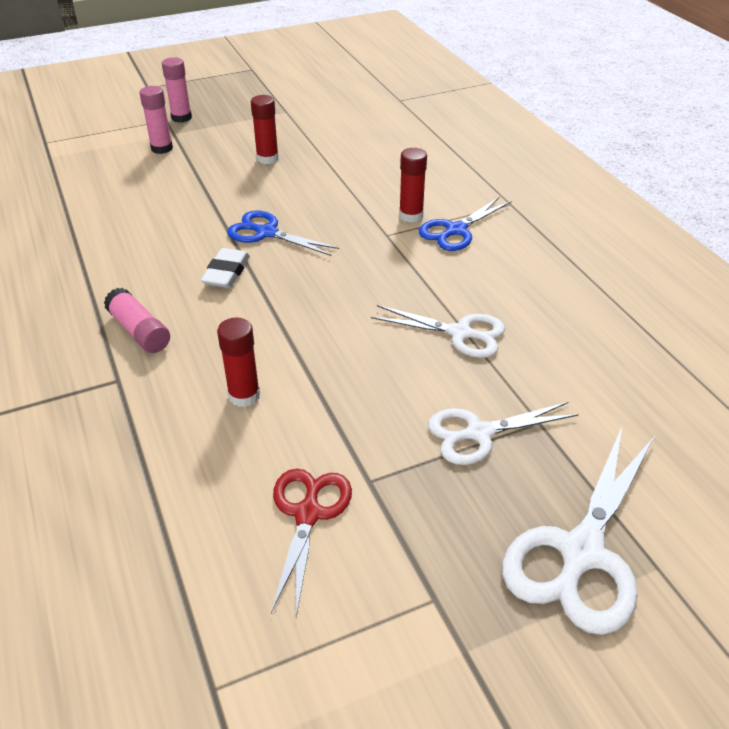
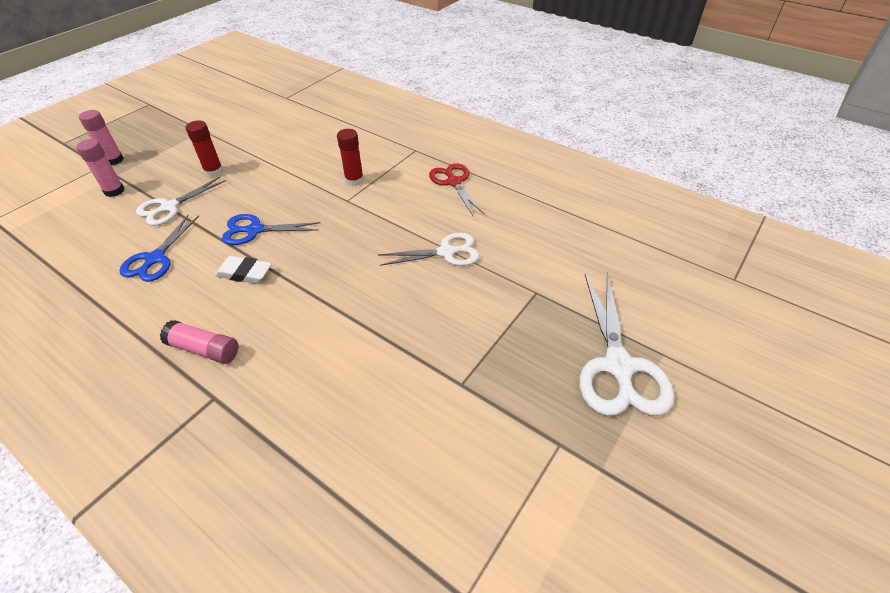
camera: 30 degrees left, 5 degrees up
white eraser [201,248,250,288] -> white eraser turned 60 degrees counterclockwise [215,256,272,284]
red glue stick [217,317,260,407] -> none
red scissors [271,469,352,617] -> red scissors moved to [429,163,485,216]
blue scissors [419,197,512,251] -> blue scissors moved to [119,215,199,282]
white scissors [428,402,579,465] -> white scissors moved to [136,177,226,226]

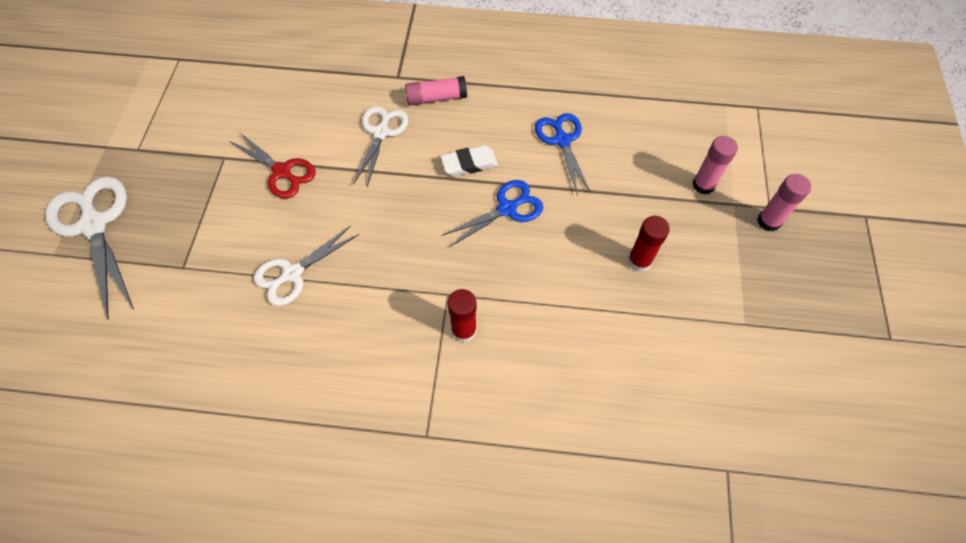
camera: 150 degrees right, 15 degrees up
white scissors [136,177,226,226] -> white scissors moved to [353,106,409,187]
red scissors [429,163,485,216] -> red scissors moved to [230,132,316,199]

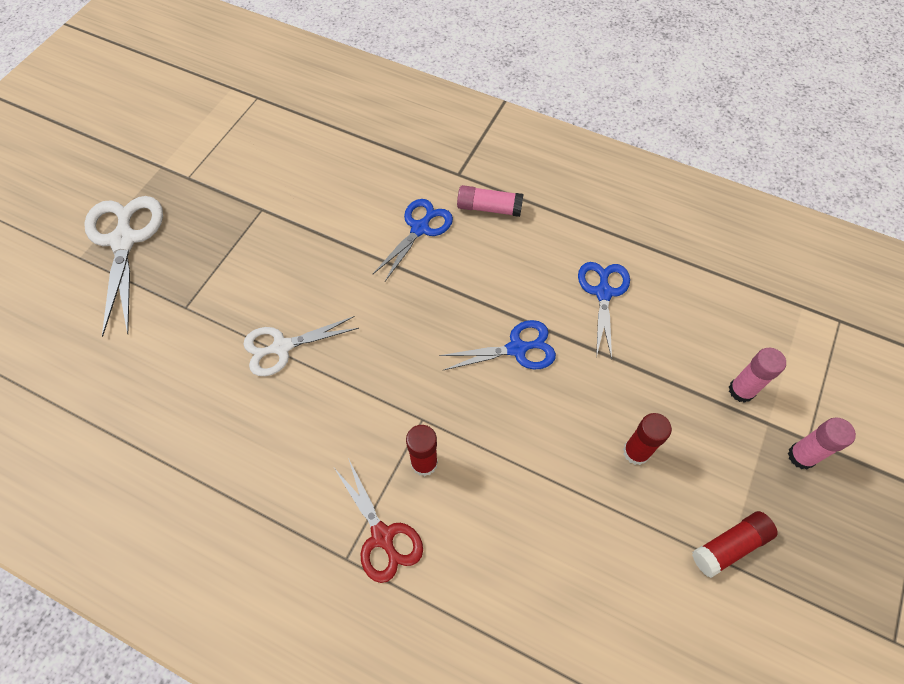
camera: 20 degrees right, 0 degrees up
red scissors [230,132,316,199] -> red scissors moved to [334,458,423,583]
white scissors [353,106,409,187] -> blue scissors [373,199,453,281]
white eraser [440,145,498,176] -> none
none -> red glue stick [692,511,778,578]

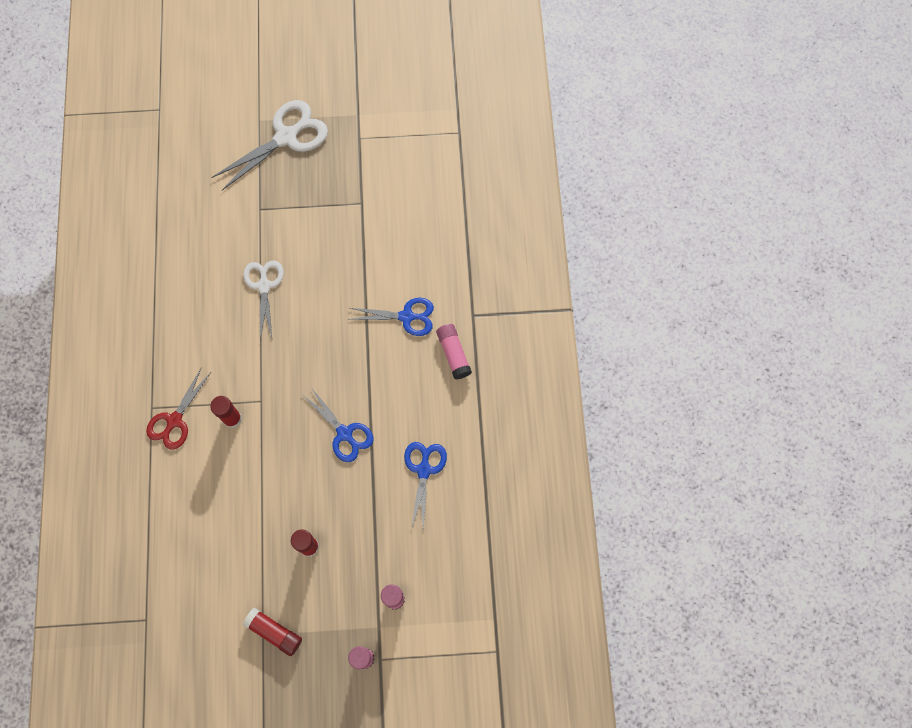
camera: 60 degrees right, 10 degrees up
white scissors [243,316,359,376] -> white scissors turned 45 degrees clockwise [243,260,284,340]
blue scissors [578,262,630,359] -> blue scissors turned 60 degrees counterclockwise [404,442,447,531]

